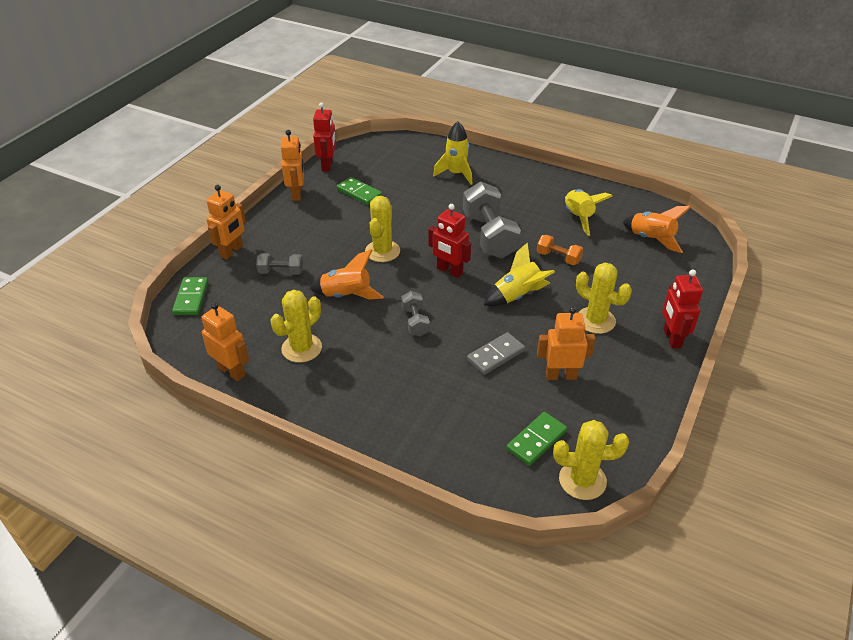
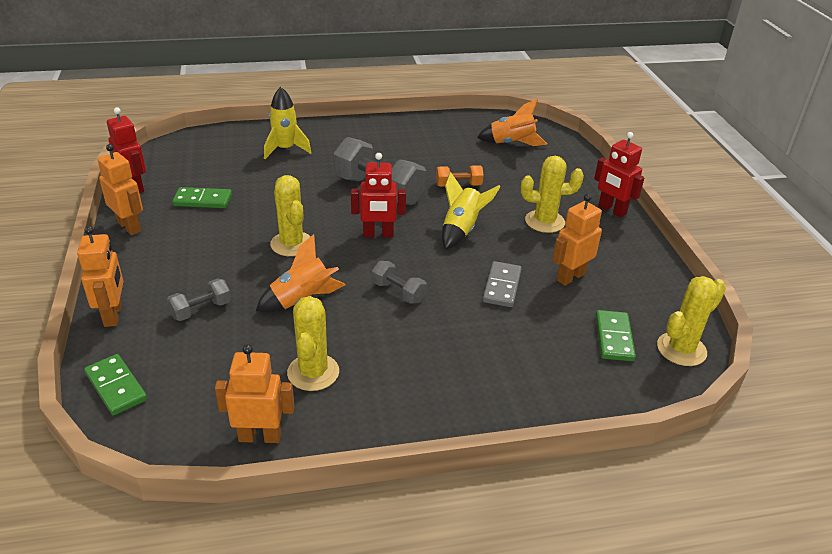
camera: 40 degrees left, 5 degrees down
yellow rocket [565,189,612,236] -> none

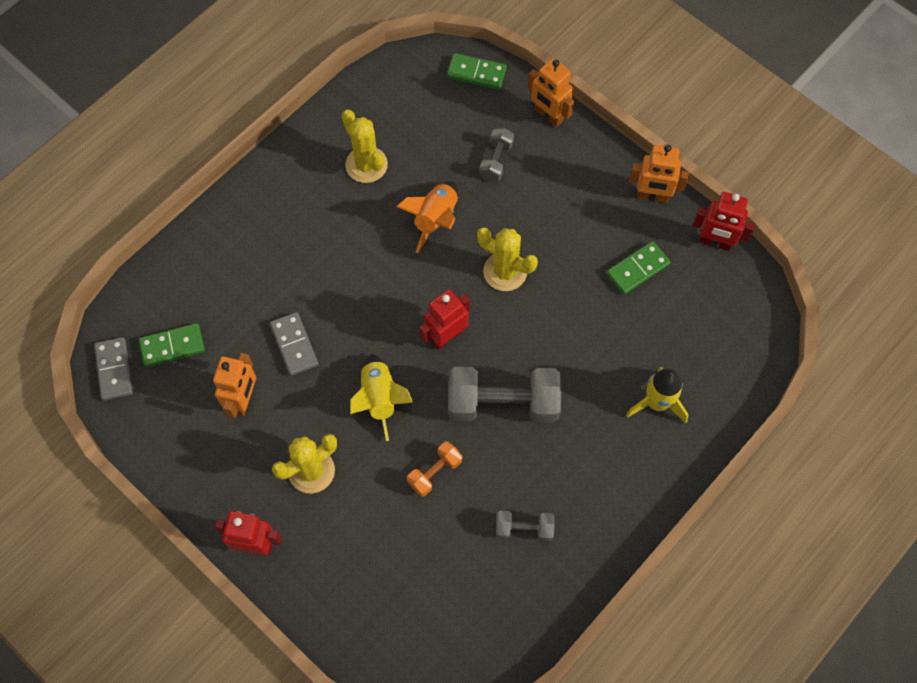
camera: 145 degrees right, 30 degrees up
orange robot [215,344,295,443] -> none
grey dumbbell [372,261,427,304] -> grey dumbbell moved to [496,511,555,541]
orange rocket [477,99,547,146] -> none
green domino [596,310,636,361] -> green domino turned 75 degrees counterclockwise [139,323,205,367]
yellow cactus [657,276,726,366] -> grey domino [94,337,133,401]

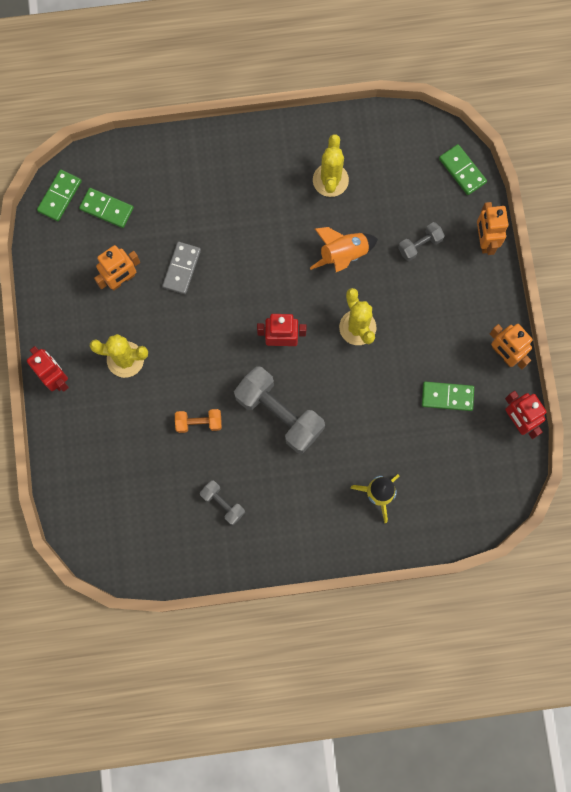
camera: 40 degrees right, 10 degrees up
grey domino [94,337,133,401] -> green domino [37,169,82,221]
yellow rocket [350,354,413,441] -> none

